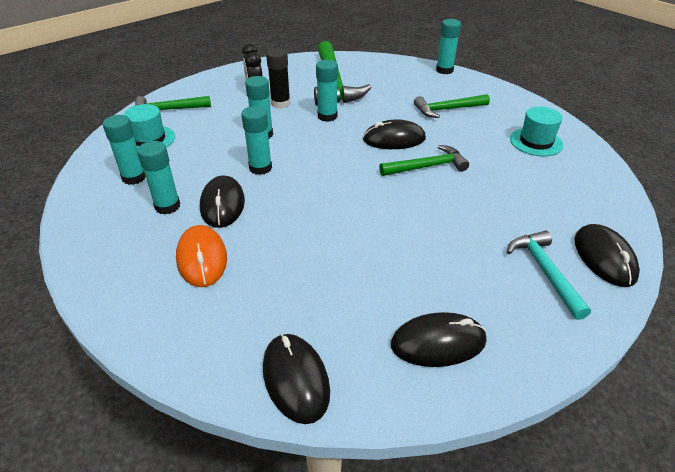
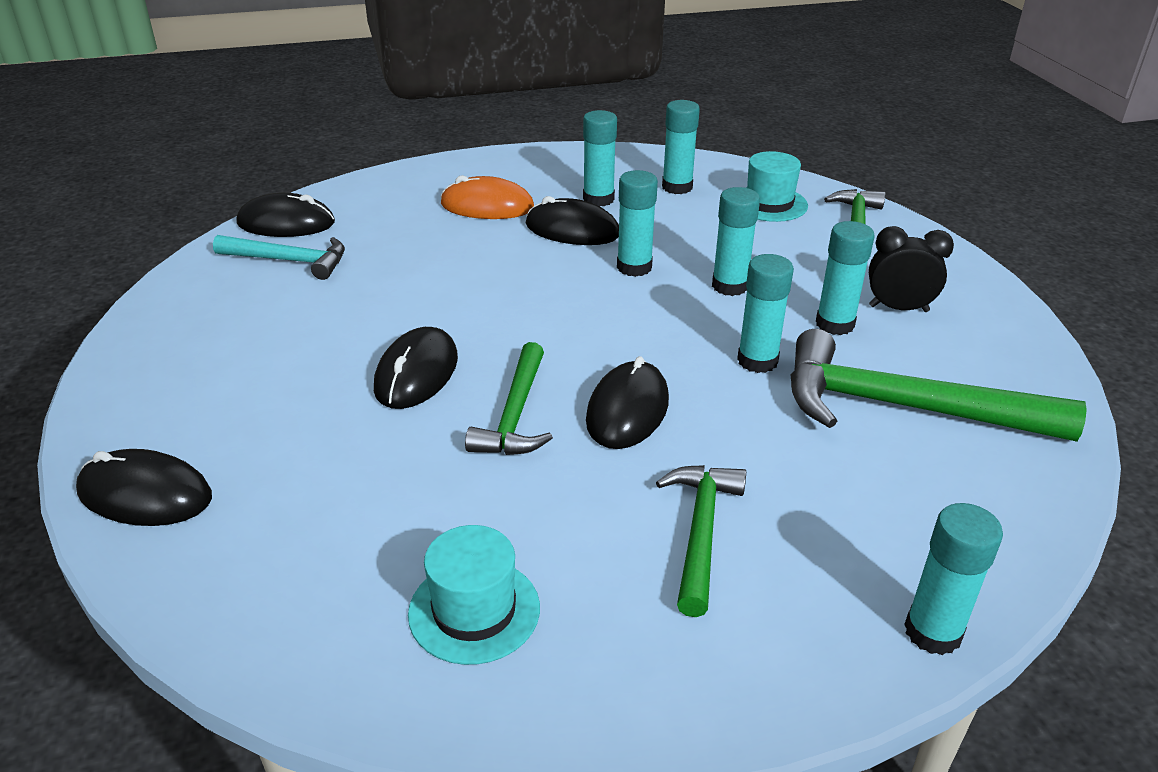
camera: 115 degrees right, 5 degrees down
black glue stick [266,48,290,108] -> turquoise glue stick [816,221,875,335]
black mouse [391,312,487,367] -> black mouse moved to [374,327,458,409]
turquoise hammer [507,231,591,320] -> turquoise hammer moved to [213,235,345,280]

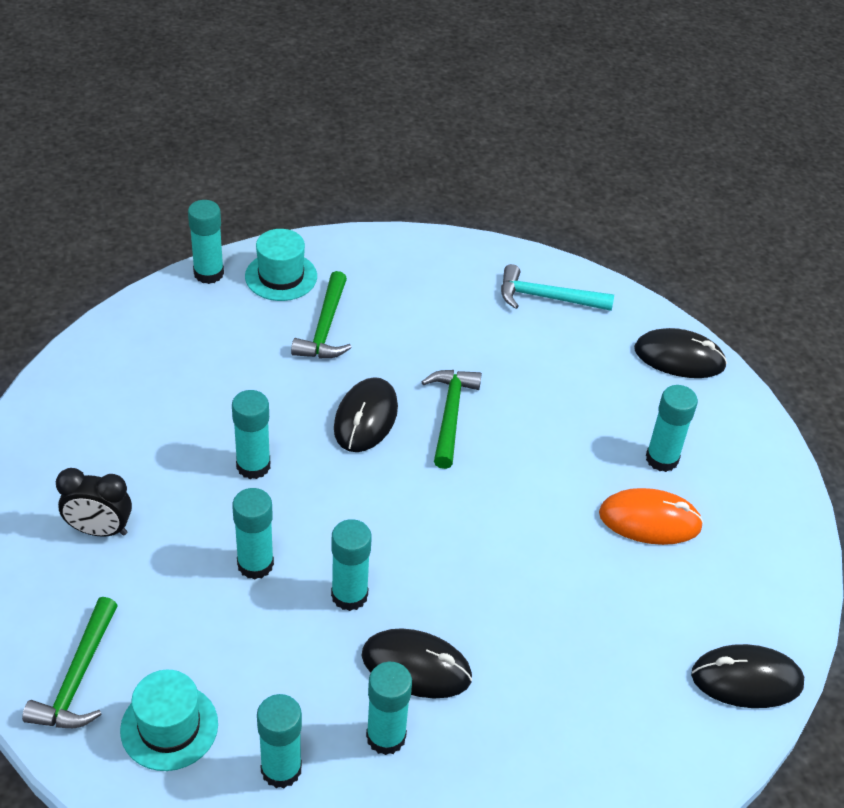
camera: 175 degrees right, 10 degrees up
turquoise hammer [213,235,345,280] -> turquoise hammer moved to [501,264,614,311]
black mouse [374,327,458,409] -> none
turquoise hat [408,525,540,665] -> turquoise hat moved to [245,229,317,301]
orange mouse [440,175,534,219] -> orange mouse moved to [599,488,704,545]
green hammer [790,329,1087,442] -> none
turquoise glue stick [816,221,875,335] -> turquoise glue stick moved to [646,385,698,472]

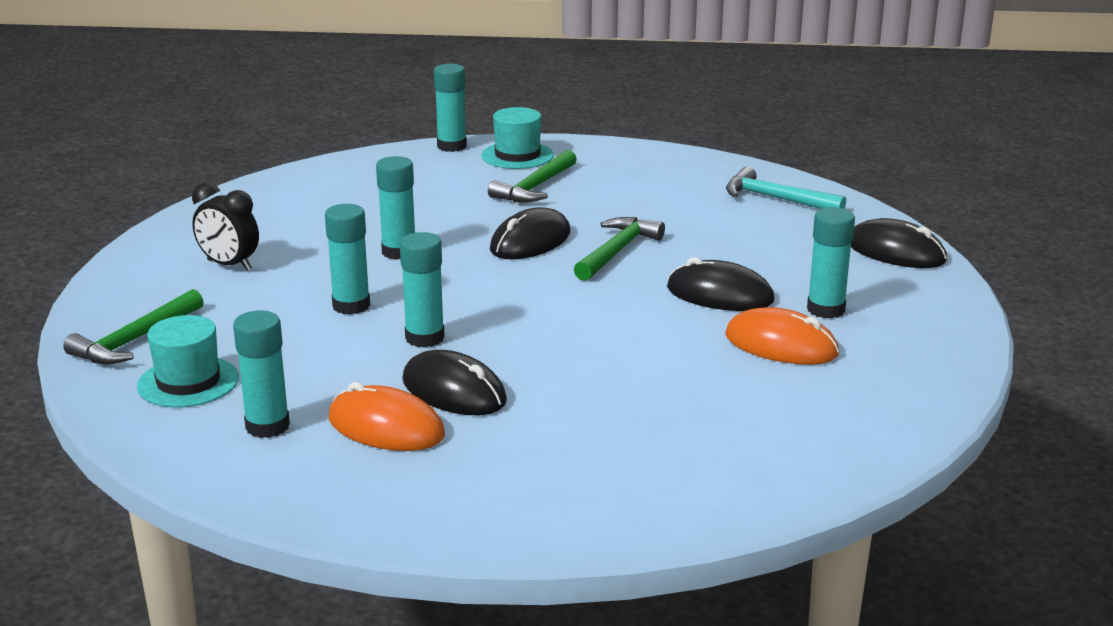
camera: 25 degrees right, 20 degrees down
turquoise glue stick [366,662,412,755] -> orange mouse [329,382,445,451]
black mouse [691,644,804,708] -> black mouse moved to [667,257,774,311]

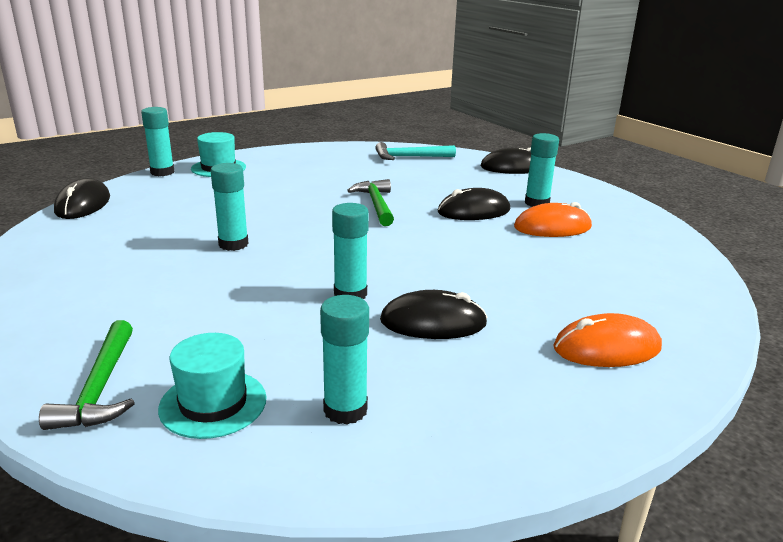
camera: 40 degrees left, 0 degrees up
black clock [192,183,259,271] -> none
turquoise glue stick [325,204,370,315] -> none
orange mouse [329,382,445,451] -> orange mouse moved to [553,313,662,367]
green hammer [488,150,577,203] -> none
black mouse [490,207,570,259] -> black mouse moved to [54,178,110,219]

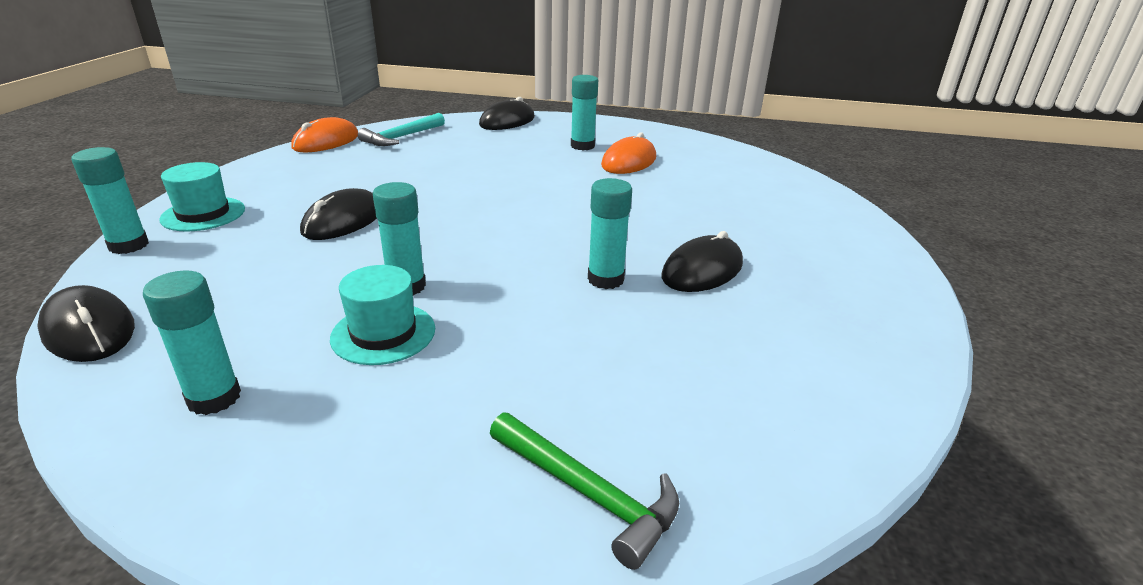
camera: 45 degrees left, 5 degrees up
turquoise hat [158,333,267,439] -> turquoise hat moved to [330,265,435,365]
turquoise glue stick [320,295,369,425] -> turquoise glue stick moved to [143,271,241,415]
green hammer [347,179,394,226] -> none
black mouse [438,188,511,220] -> black mouse moved to [300,188,377,240]
orange mouse [553,313,662,367] -> orange mouse moved to [291,117,358,152]

